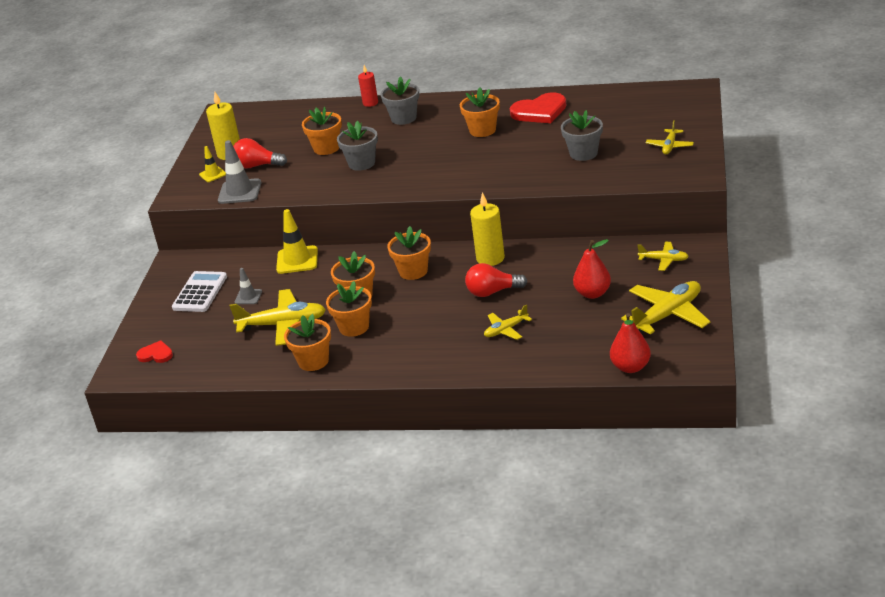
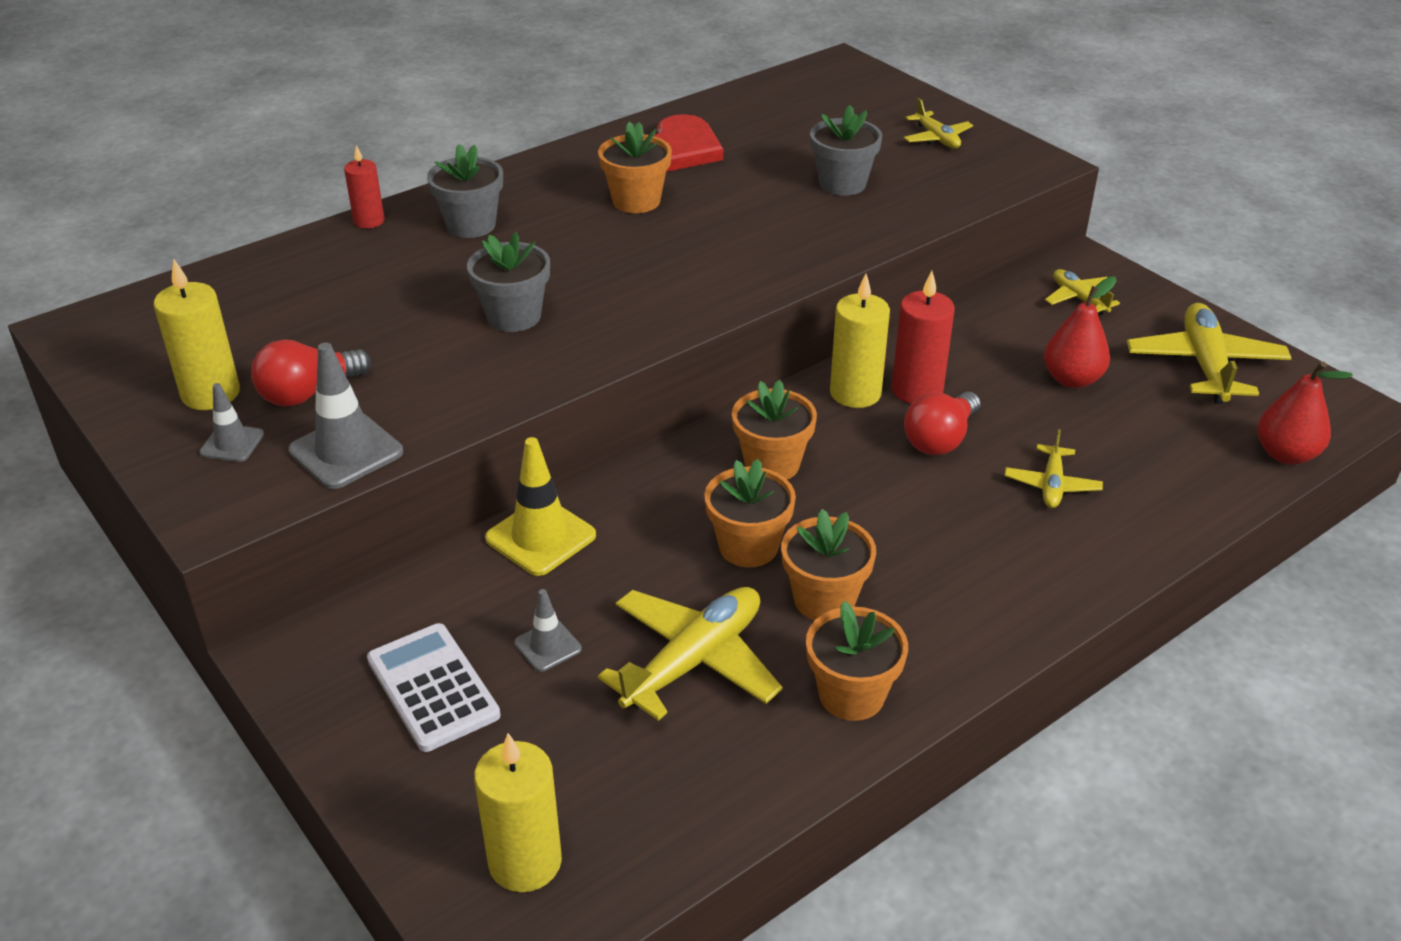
camera: 50 degrees left, 5 degrees up
red heart [136,340,173,363] -> yellow candle [474,733,562,892]
yellow traffic cone [199,146,226,182] -> grey traffic cone [199,383,264,462]
orange flower pot [302,107,342,155] -> none
yellow plane [637,242,689,271] -> yellow plane turned 90 degrees counterclockwise [1045,269,1120,315]
none -> red candle [892,271,955,404]

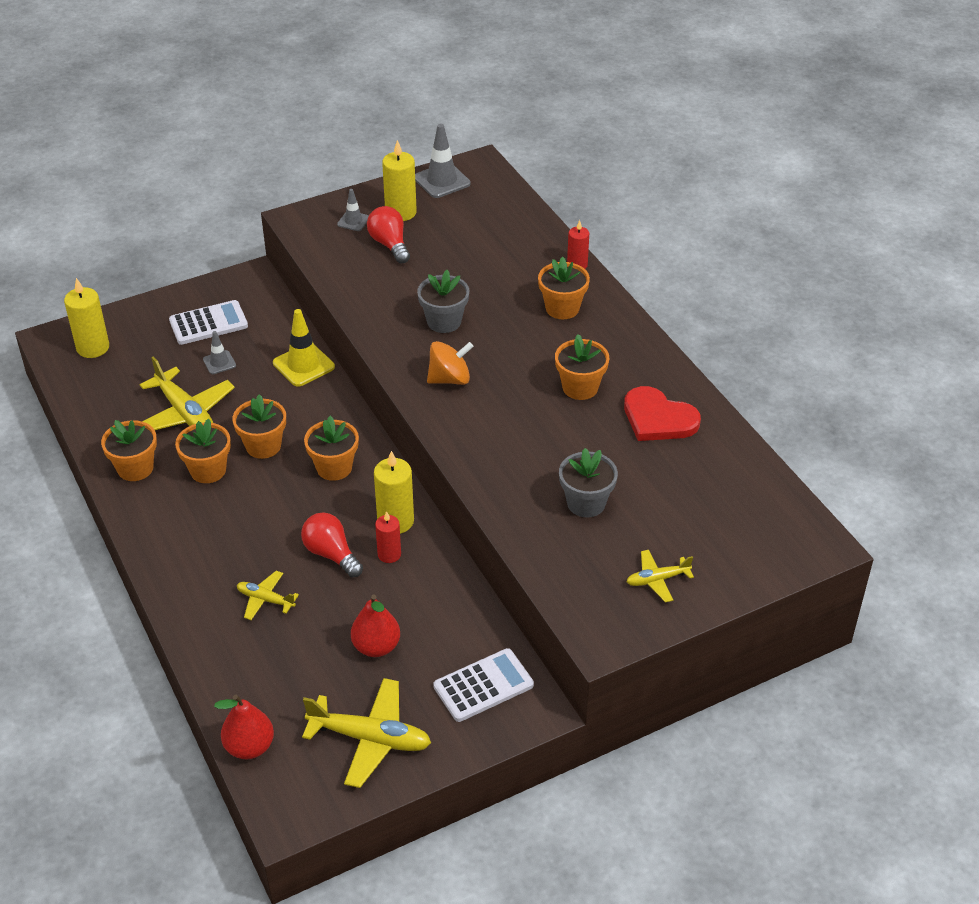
camera: 100 degrees right, 5 degrees up
grey traffic cone [288,343,403,489] -> grey traffic cone moved to [415,124,471,198]
grey flower pot [427,144,503,238] -> orange flower pot [538,256,590,319]
red candle [892,271,955,404] -> red candle [375,511,401,563], size x0.63
yellow plane [1045,269,1120,315] -> white calculator [433,648,534,722]
none -> orange spinning top [427,341,474,385]

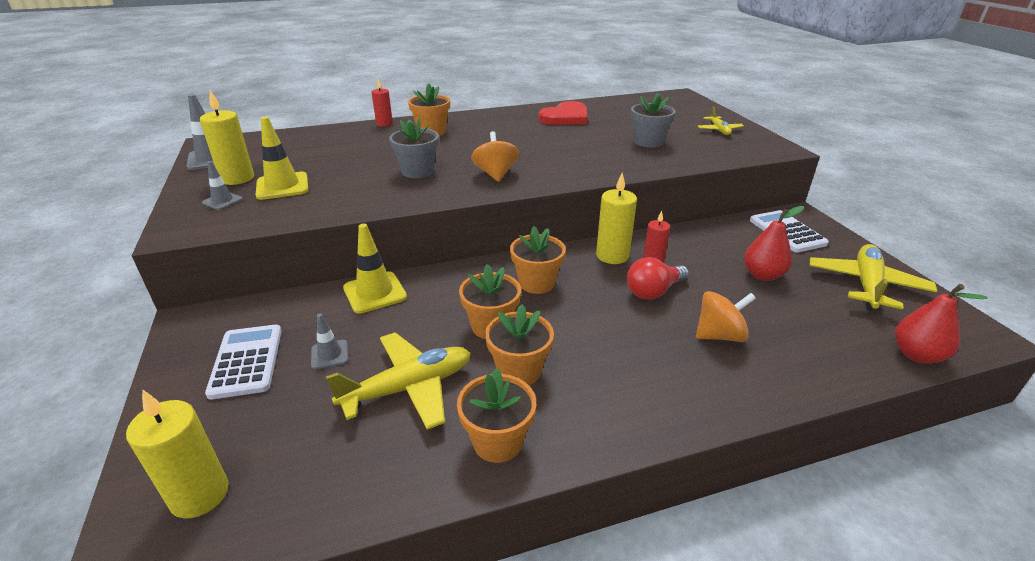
camera: 80 degrees left, 10 degrees down
yellow plane [237,571,299,620] -> orange spinning top [696,291,756,342]
red light bulb [367,206,410,263] -> yellow traffic cone [256,117,308,200]
orange flower pot [555,334,609,400] -> none

